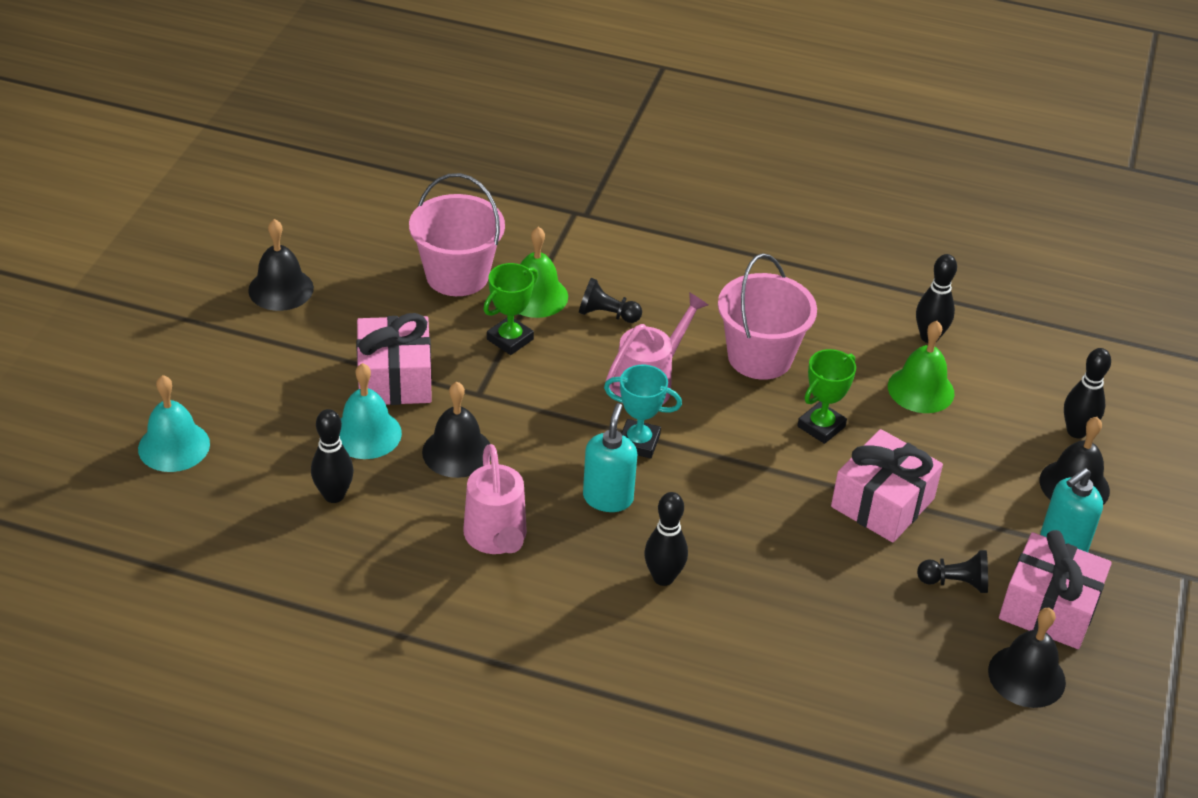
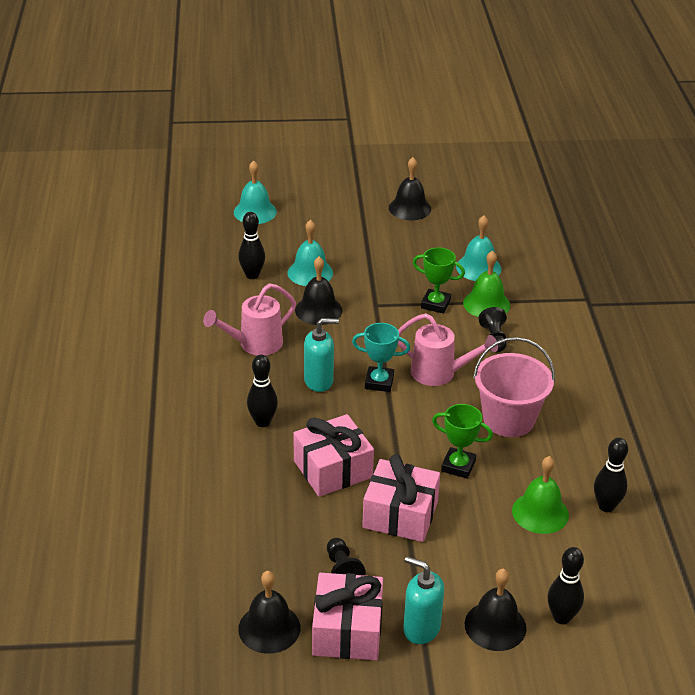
camera: 70 degrees right, 5 degrees down
pink gift [356,313,432,405] -> pink gift moved to [294,414,374,497]
pink bucket [409,173,505,296] -> turquoise bell [456,215,501,281]
turquoise trophy [604,365,682,459] -> turquoise trophy turned 75 degrees counterclockwise [352,323,410,392]

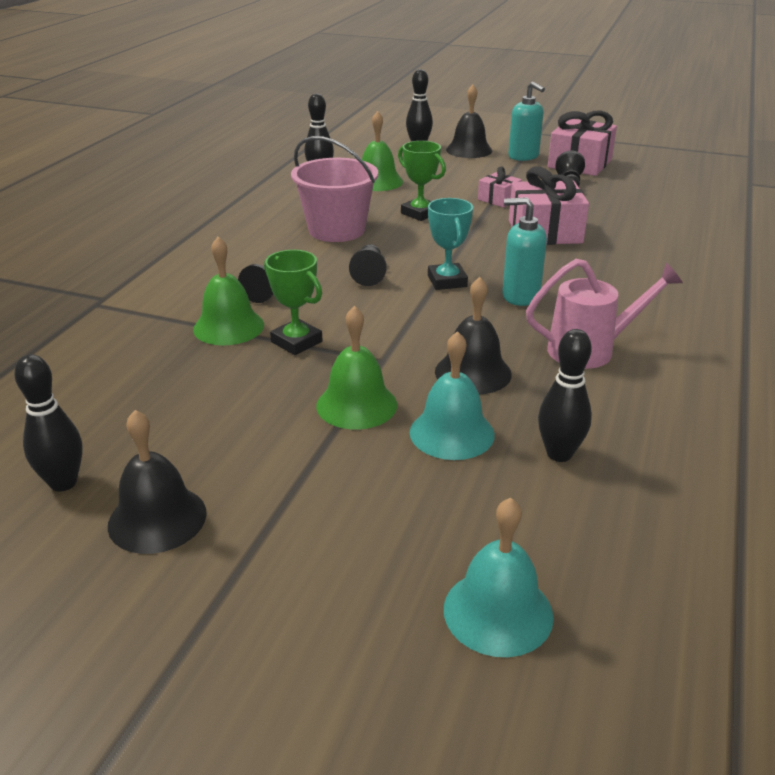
camera: 155 degrees left, 5 degrees down
black bell [238,571,300,654] -> none
black bowling pin [247,355,278,427] -> black bowling pin moved to [14,354,83,491]
turquoise trophy [352,323,410,392] -> turquoise trophy turned 45 degrees clockwise [428,198,473,290]
pink gift [362,454,440,542] -> pink gift [478,167,522,208], size x0.54
pink watering can [398,313,498,386] -> black pawn [349,244,386,286]
turquoise bell [456,215,501,281] -> none
none -> green bell [316,306,397,430]

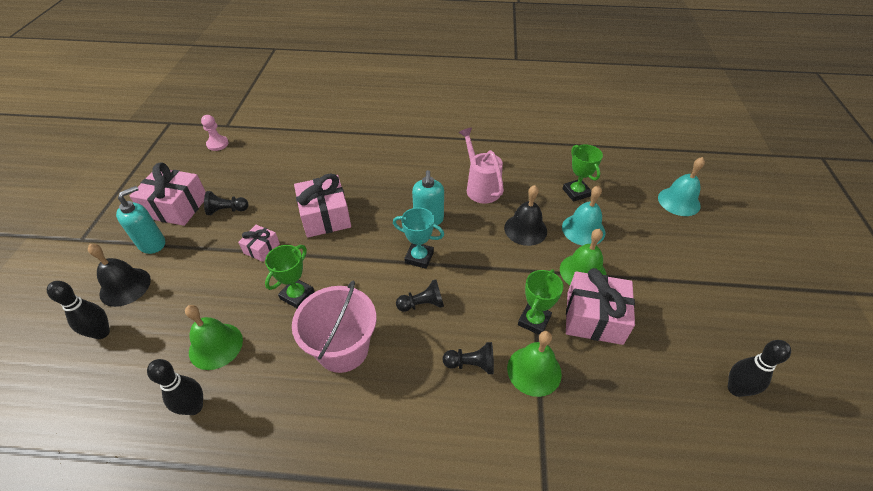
camera: 105 degrees left, 15 degrees up
black bell [108,410,207,554] -> none
turquoise trophy [428,198,473,290] -> turquoise trophy turned 45 degrees clockwise [393,208,444,269]
black bowling pin [538,329,592,462] -> green trophy [563,144,603,202]
none -> pink pawn [201,115,229,151]
none -> pink gift [566,268,635,345]

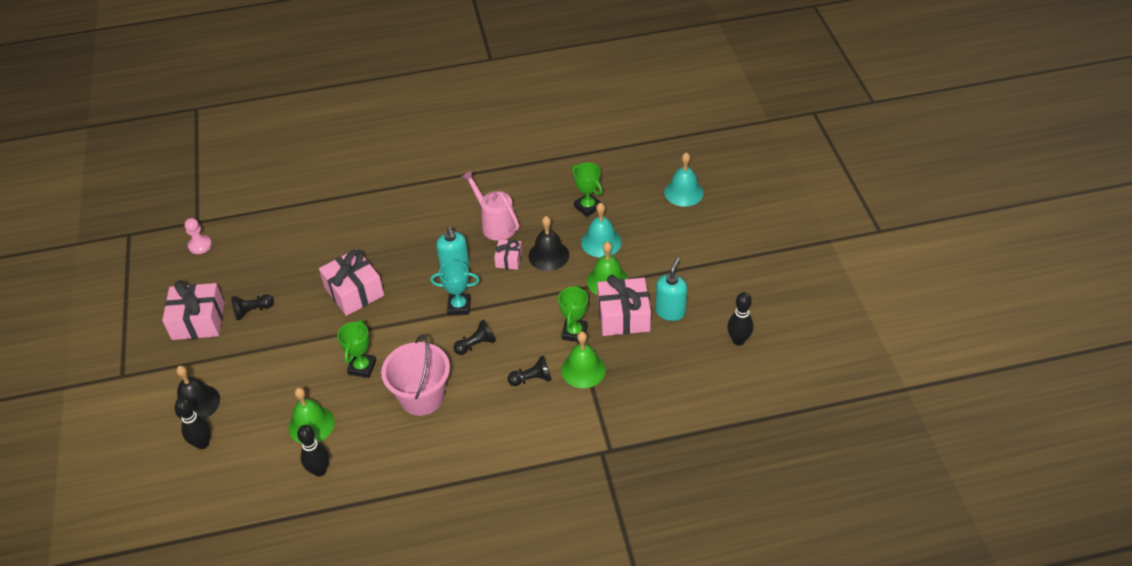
camera: 15 degrees left, 0 degrees up
turquoise soap dispenser [116,186,165,254] -> turquoise soap dispenser moved to [655,258,687,321]
pink gift [238,225,280,262] -> pink gift moved to [494,239,522,270]

